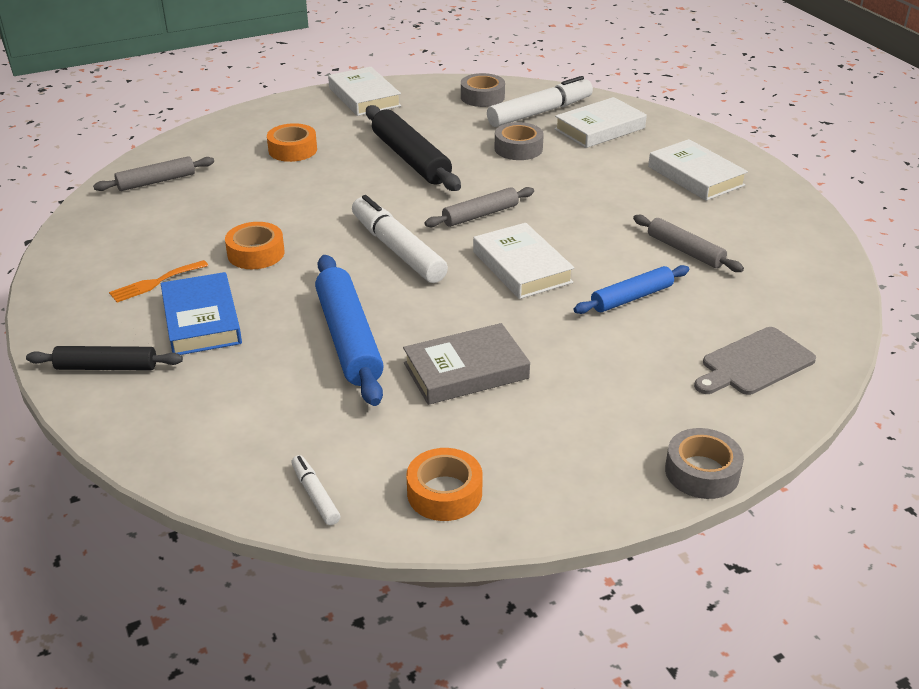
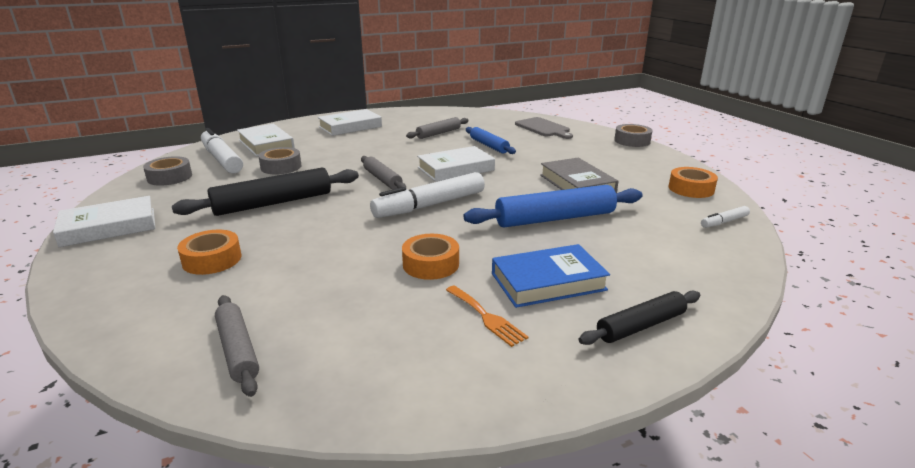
camera: 90 degrees left, 10 degrees down
black rolling pin [26,346,183,371] -> black rolling pin turned 60 degrees clockwise [579,291,700,345]

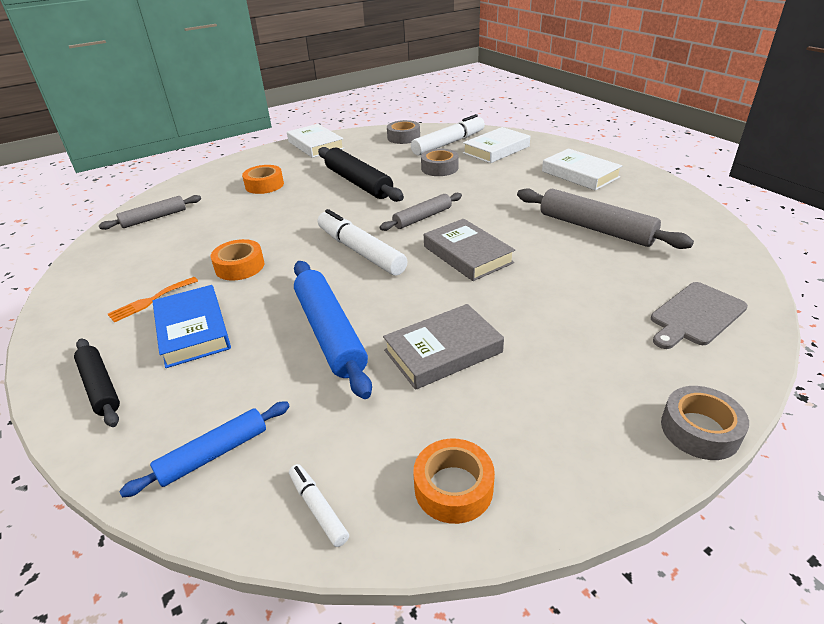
camera: 85 degrees right, 10 degrees up
grey rolling pin [406,117,469,139] -> grey rolling pin [517,188,694,249], size x1.66
white book [417,146,495,182] -> grey book [424,219,515,281]
blue rolling pin [466,127,516,154] -> blue rolling pin moved to [119,401,290,497]

